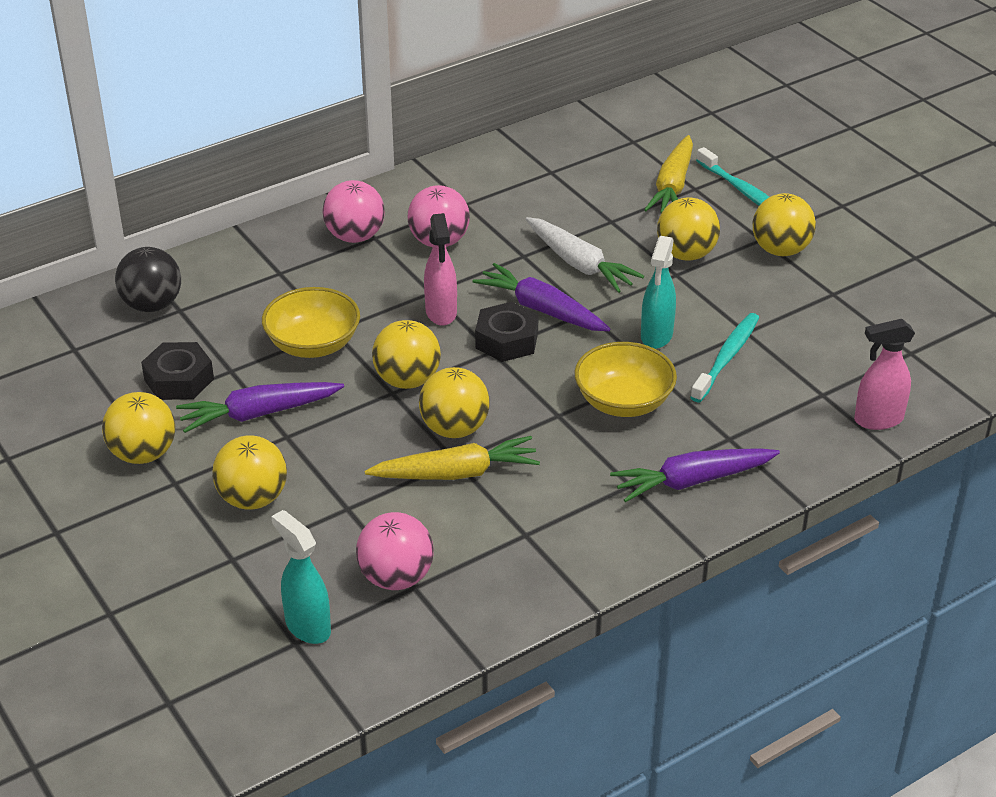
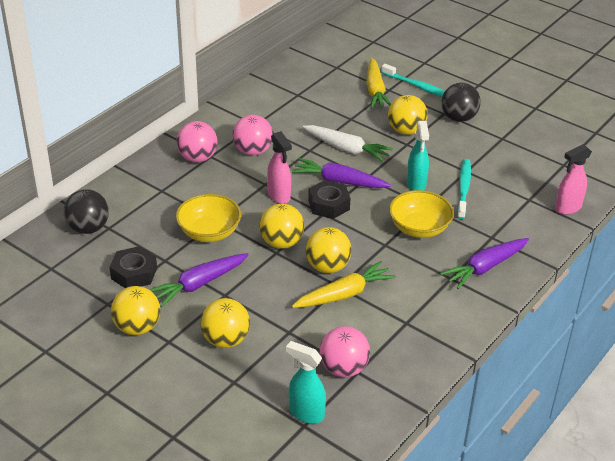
camera: 20 degrees left, 0 degrees up
yellow ball [753,193,816,256] -> black ball [441,83,481,122]

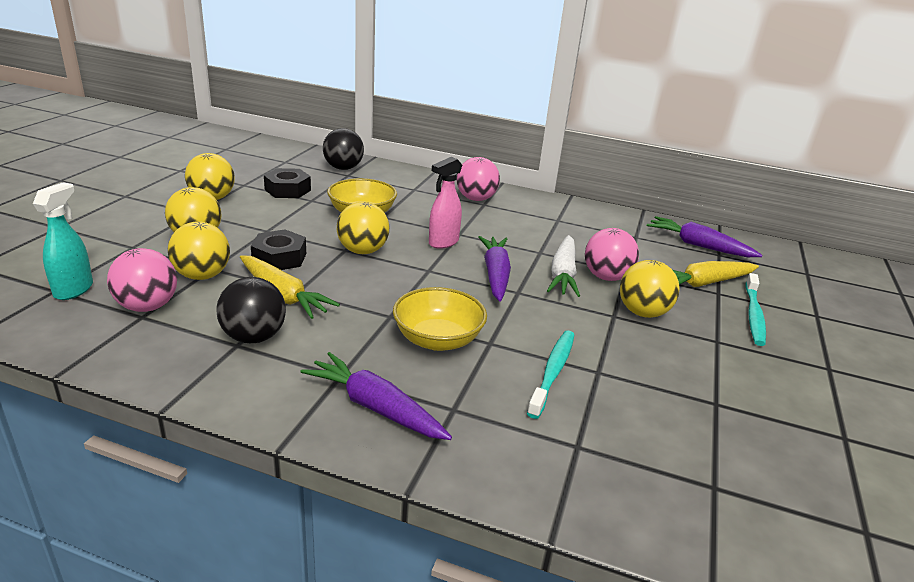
camera: 70 degrees right, 10 degrees down
purple carrot [150,253,249,307] -> purple carrot moved to [647,216,762,257]
pink ball [232,115,273,155] -> pink ball moved to [585,228,639,281]
yellow ball [306,227,352,273] -> yellow ball moved to [168,221,230,280]
black nut [308,180,351,219] -> black nut moved to [251,229,306,270]
turquoise spray bottle [406,121,429,191] -> none
black ball [441,83,481,122] -> black ball moved to [216,277,286,343]
turquoise toothbrush [457,159,471,219] -> turquoise toothbrush turned 60 degrees counterclockwise [527,331,574,419]
pink spray bottle [555,144,592,215] -> none

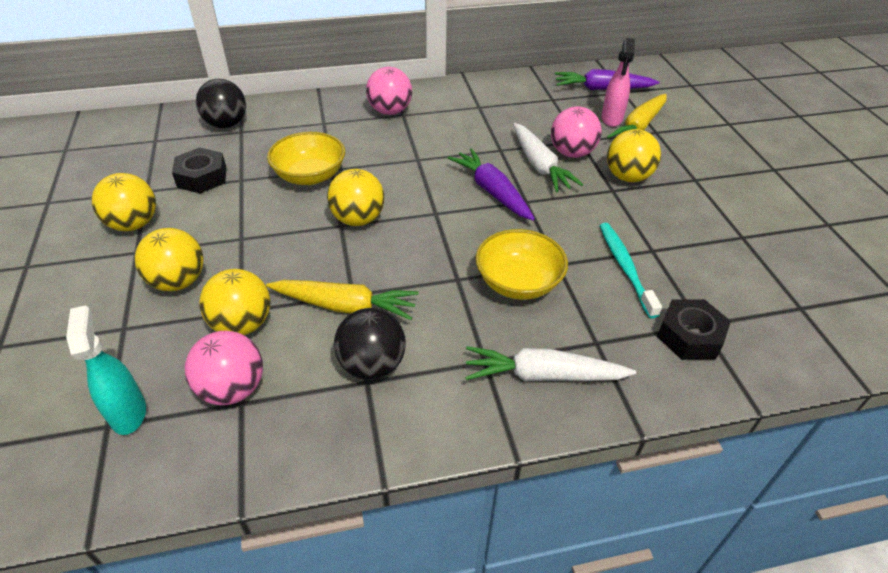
camera: 30 degrees left, 15 degrees up
black nut [251,229,306,270] -> black nut moved to [657,299,731,360]
purple carrot [300,352,452,440] -> white carrot [465,346,636,381]
pink spray bottle [429,157,462,249] -> pink spray bottle moved to [601,38,635,127]
turquoise toothbrush [745,273,766,346] -> none

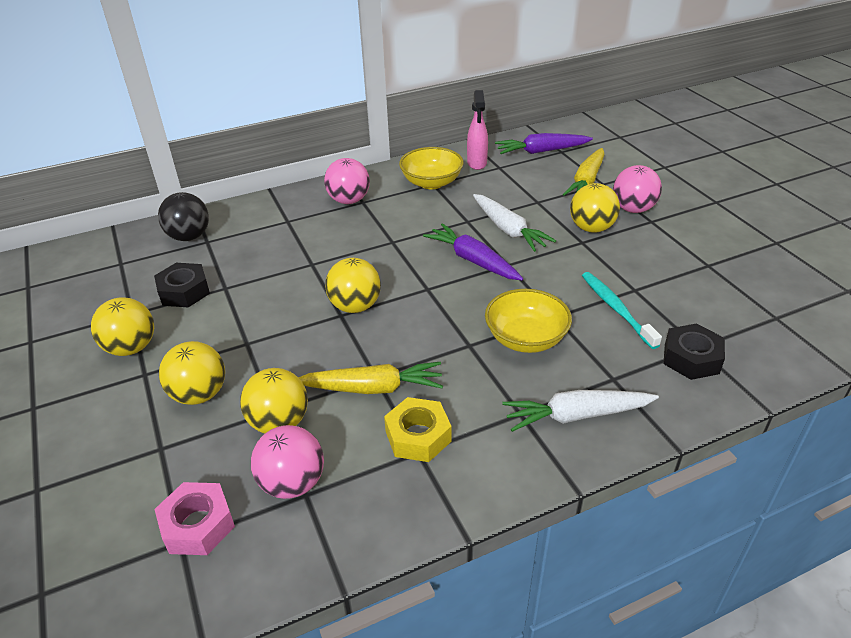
camera: 10 degrees left, 5 degrees down
turquoise spray bottle [66,305,146,435] -> pink nut [154,482,235,555]
yellow bowl [267,132,345,185] -> yellow bowl moved to [399,147,464,189]
black ball [334,308,406,380] -> yellow nut [384,397,452,462]
pink ball [551,106,602,158] -> pink ball moved to [613,165,662,213]
pink spray bottle [601,38,635,127] -> pink spray bottle moved to [467,90,488,170]

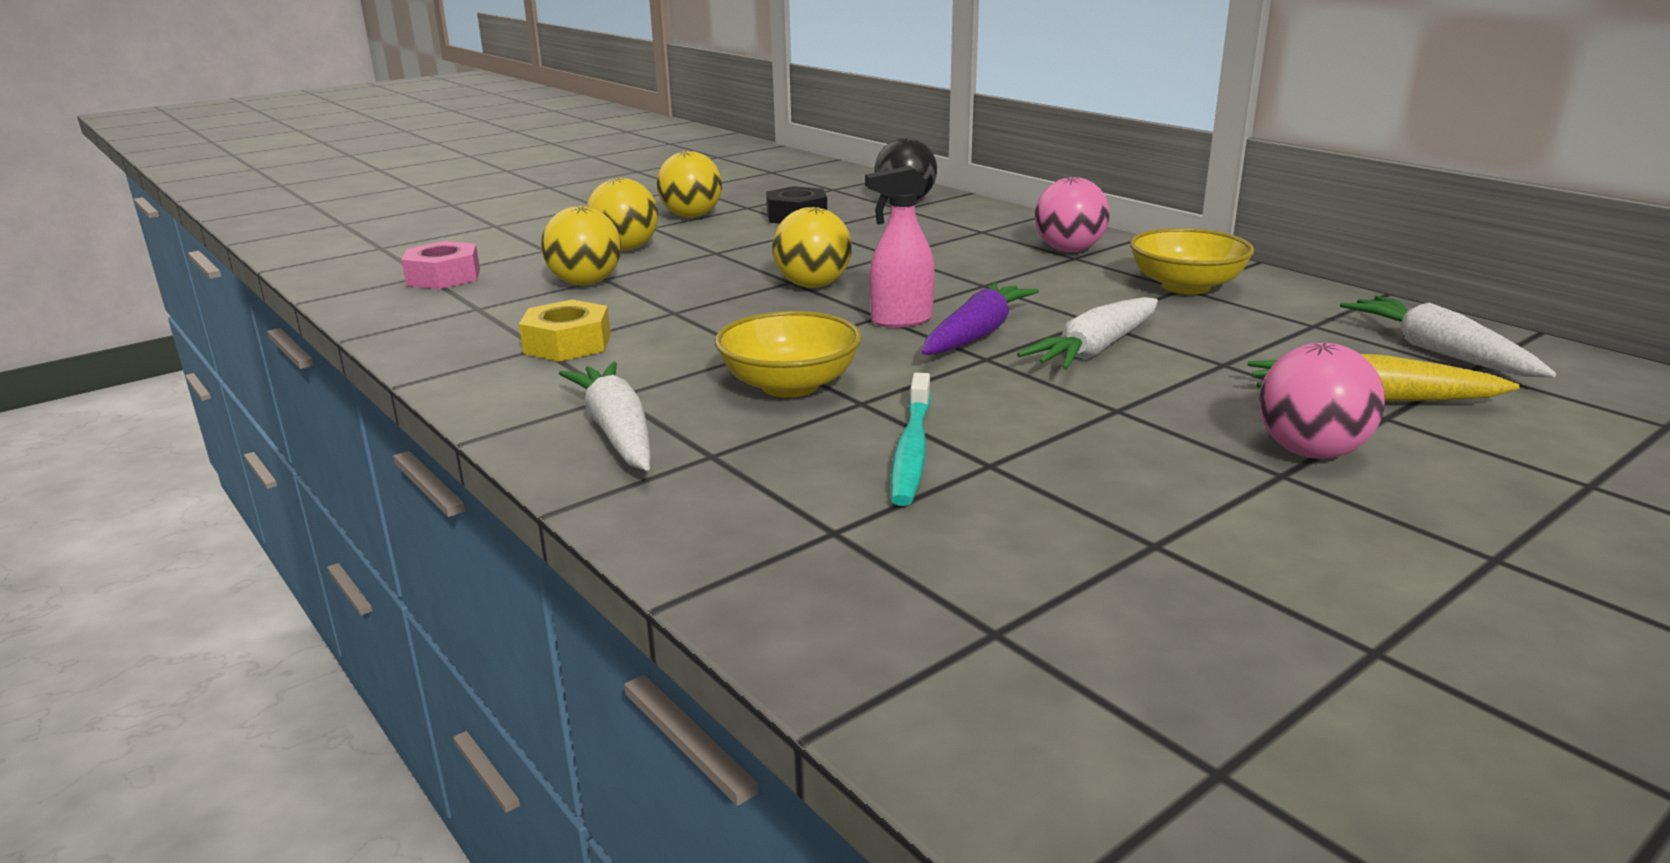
camera: 75 degrees right, 15 degrees down
pink ball [251,425,324,499] -> none
yellow carrot [298,362,443,394] -> none
pink spray bottle [467,90,488,170] -> pink spray bottle moved to [865,166,935,328]
purple carrot [495,133,593,154] -> white carrot [1340,296,1556,377]
yellow ball [570,183,620,233] -> none
turquoise toothbrush [582,272,662,349] -> turquoise toothbrush turned 135 degrees clockwise [890,373,931,506]
black nut [663,324,725,380] -> none

